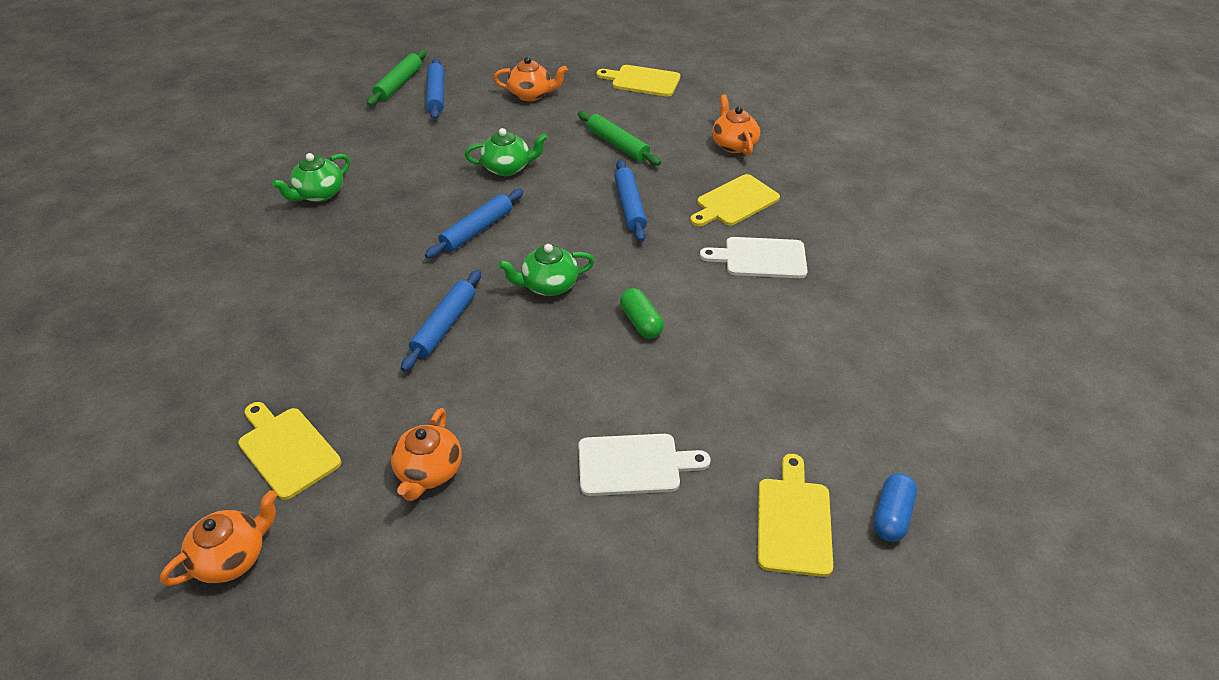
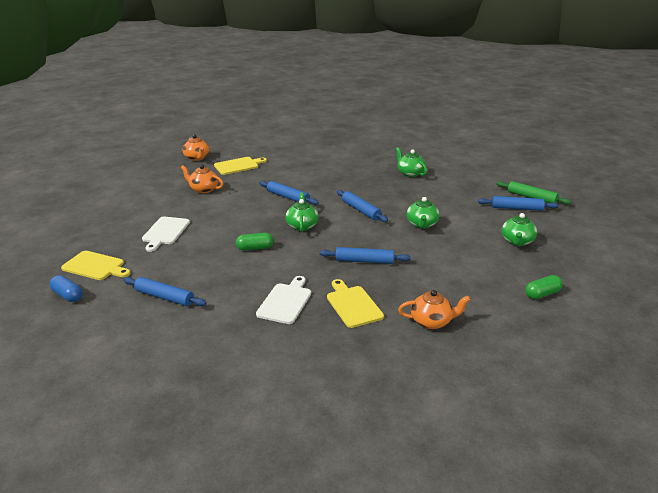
camera: 105 degrees right, 15 degrees down
orange teapot [493,57,568,101] -> green teapot [502,213,537,246]
green rolling pin [578,111,661,166] -> none
yellow cutting board [597,65,680,97] -> green capsule [525,275,563,299]
none -> blue rolling pin [124,277,206,306]

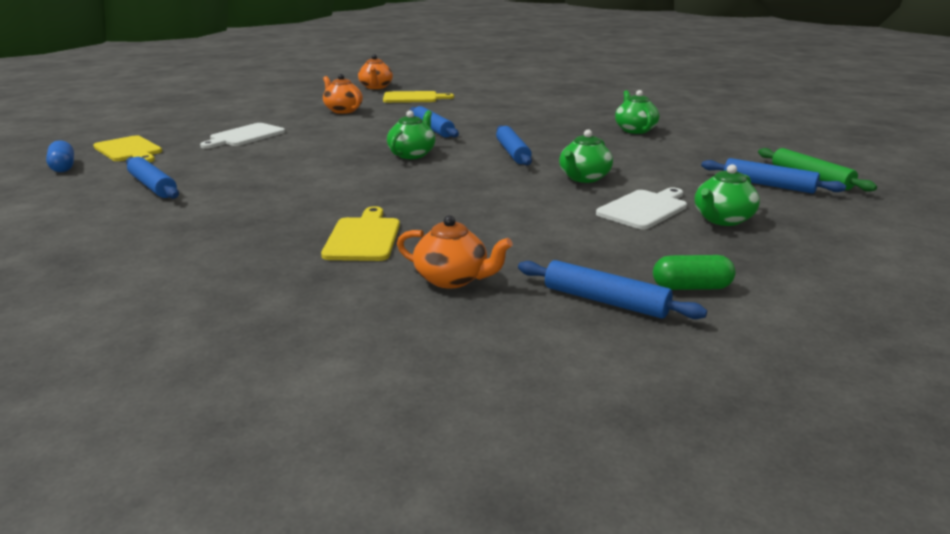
camera: 25 degrees right, 5 degrees down
green capsule [236,233,273,251] -> none
white cutting board [256,276,311,324] -> white cutting board moved to [596,187,687,229]
blue rolling pin [320,247,411,264] -> blue rolling pin moved to [518,260,707,319]

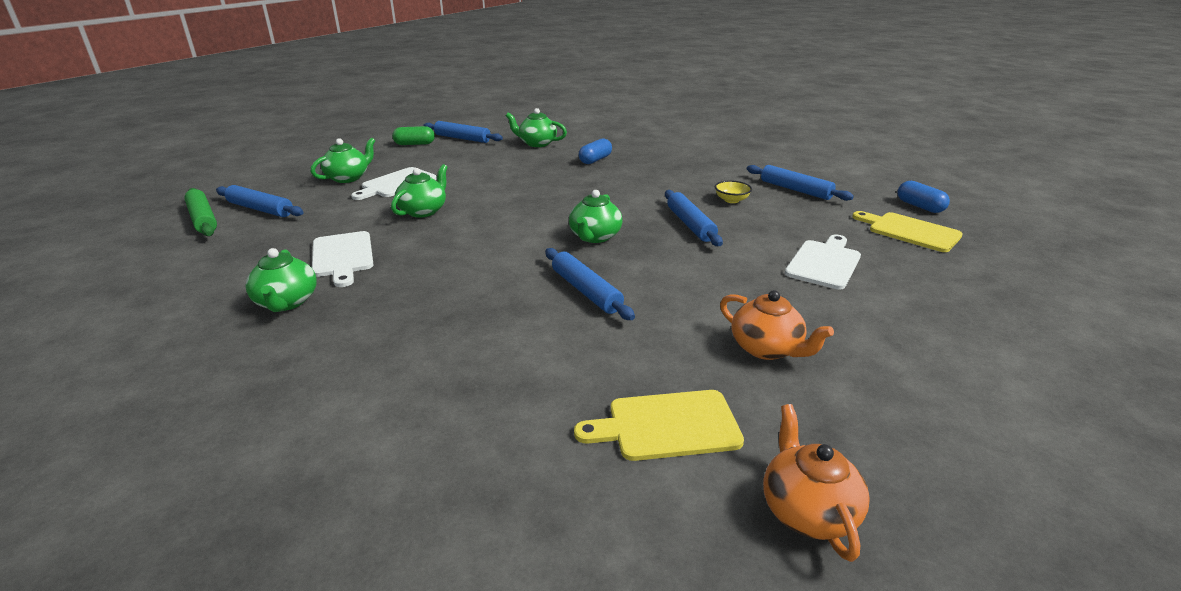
camera: 175 degrees right, 5 degrees up
yellow cutting board [321,206,400,261] -> blue capsule [579,138,612,164]
orange teapot [397,215,512,289] -> green teapot [506,108,567,147]
blue rolling pin [496,126,532,166] -> blue rolling pin moved to [665,190,723,246]
none -> white cutting board [312,231,373,287]
none -> yellow bowl [715,181,752,203]

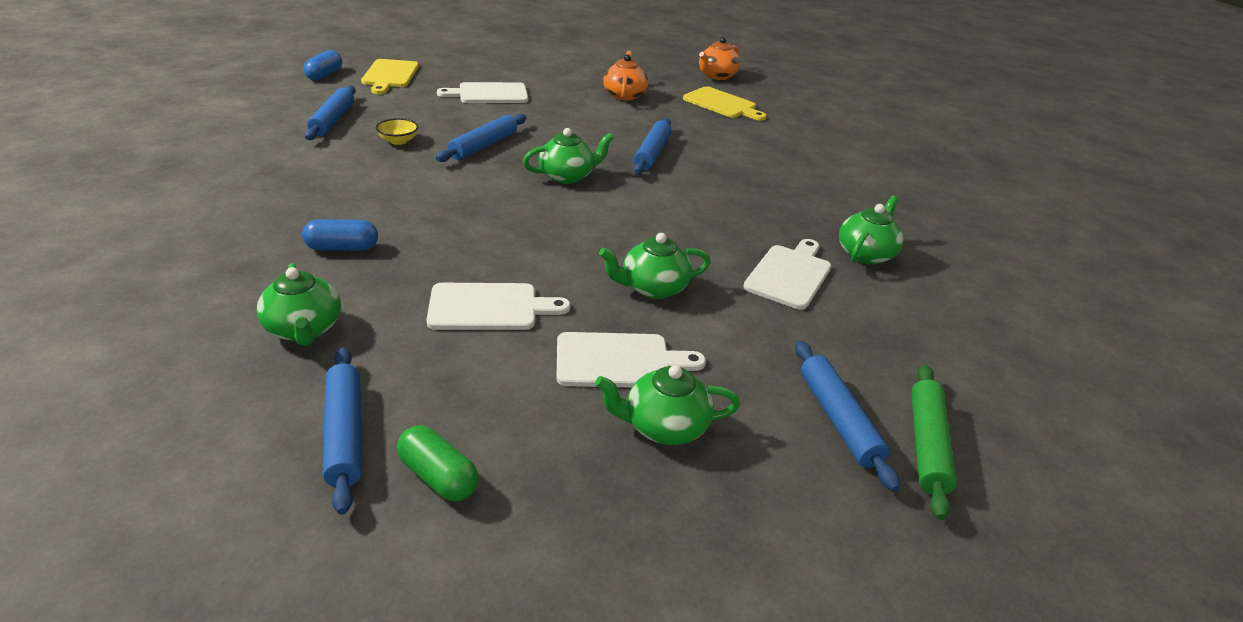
camera: 135 degrees left, 5 degrees up
none -> white cutting board [426,283,571,330]

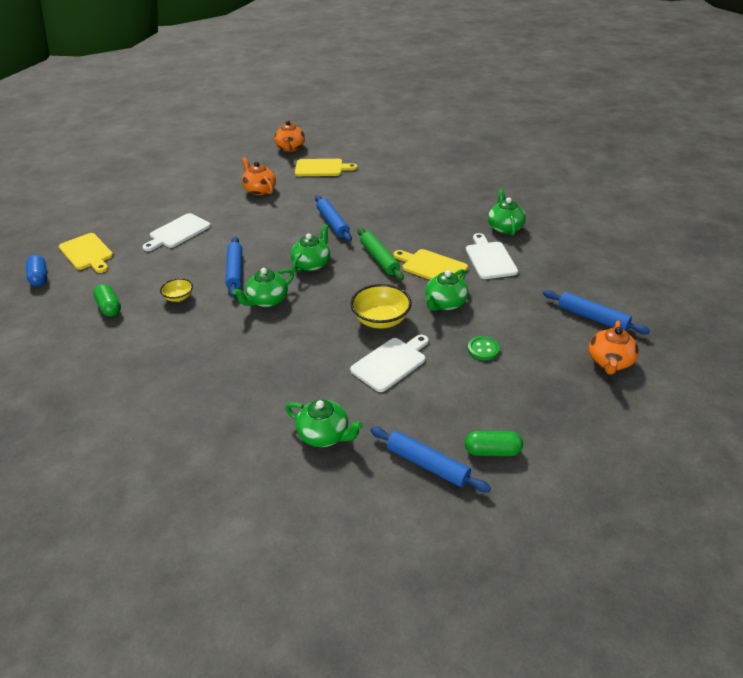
camera: 35 degrees left, 5 degrees up
blue capsule [302,219,378,251] -> none
blue rolling pin [304,85,356,140] -> green capsule [93,284,121,317]
white cutting board [556,332,706,387] -> green button [468,336,500,360]
green teapot [595,365,740,445] -> green teapot moved to [233,268,294,307]
green rolling pin [911,365,957,520] -> green rolling pin moved to [357,228,404,280]
none -> yellow bowl [350,284,412,329]
none -> yellow cutting board [393,249,468,280]
none -> orange teapot [589,321,639,375]

